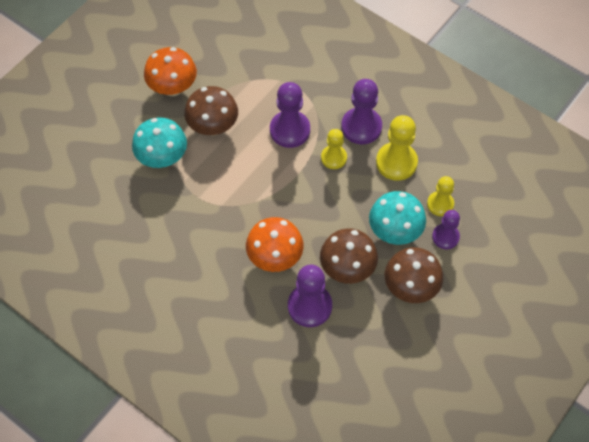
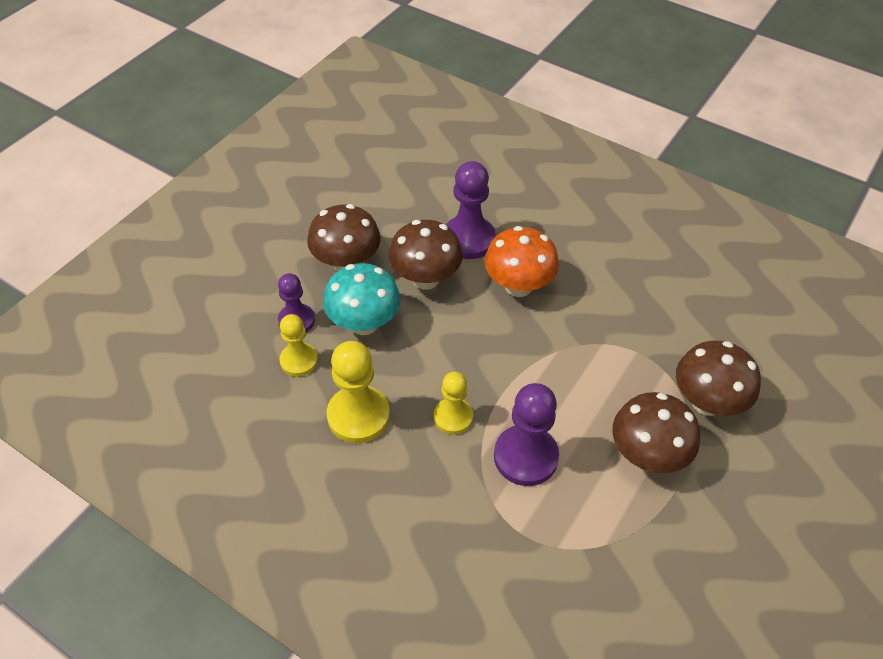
camera: 175 degrees right, 10 degrees down
turquoise mushroom [132,117,187,168] -> brown mushroom [676,341,761,416]
orange mushroom [144,47,197,96] -> none
purple pawn [341,79,382,144] -> none

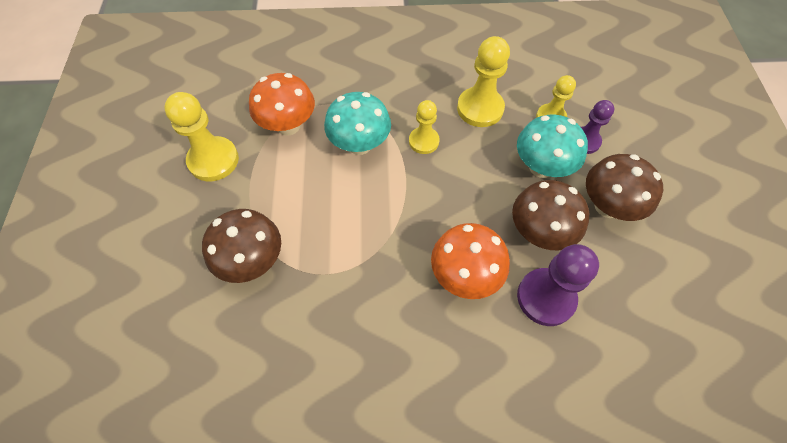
camera: 145 degrees right, 10 degrees up
purple pawn [494,383,559,486] -> turquoise mushroom [324,92,391,155]
brown mushroom [613,392,700,473] -> none
none -> yellow pawn [164,92,239,181]
none -> orange mushroom [249,73,315,135]

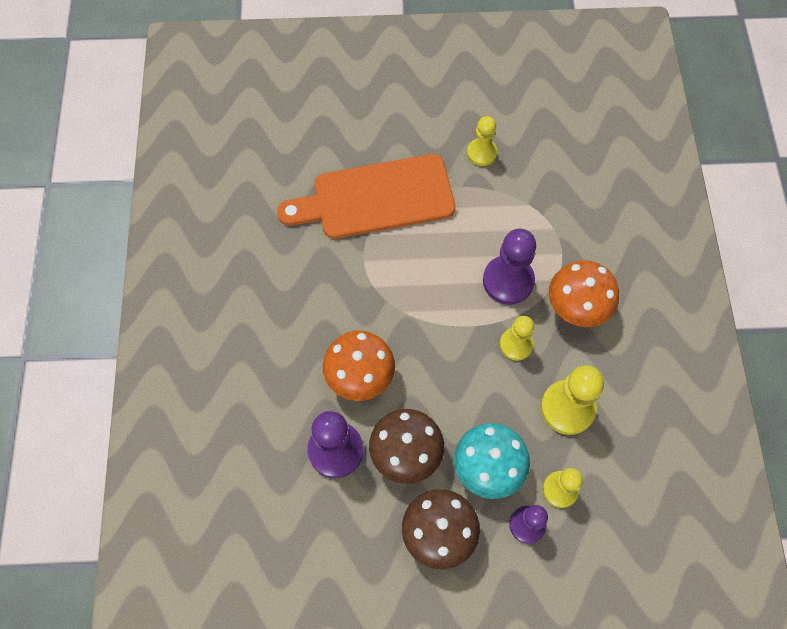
camera: 90 degrees right, 5 degrees up
yellow pawn [164,92,239,181] -> yellow pawn [467,116,497,166], size x0.63
brown mushroom [202,209,281,283] -> orange cutting board [277,154,456,239]
orange mushroom [249,73,315,135] -> orange mushroom moved to [549,260,619,327]
turquoise mushroom [324,92,391,155] -> purple pawn [483,229,536,305]

